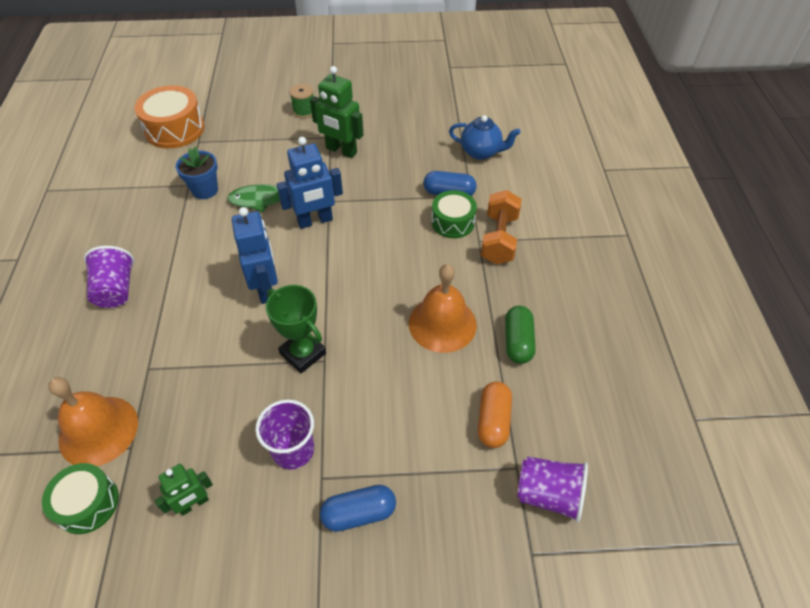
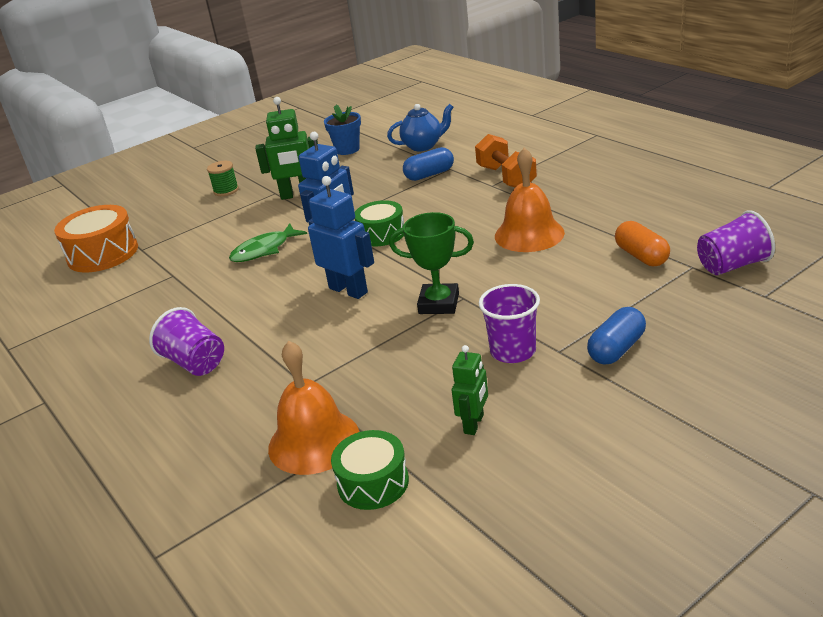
camera: 30 degrees left, 20 degrees down
blue flower pot [175,147,218,199] -> blue flower pot moved to [324,105,361,155]
green drum [431,190,477,238] -> green drum moved to [355,200,404,246]
green capsule [505,306,536,364] -> none

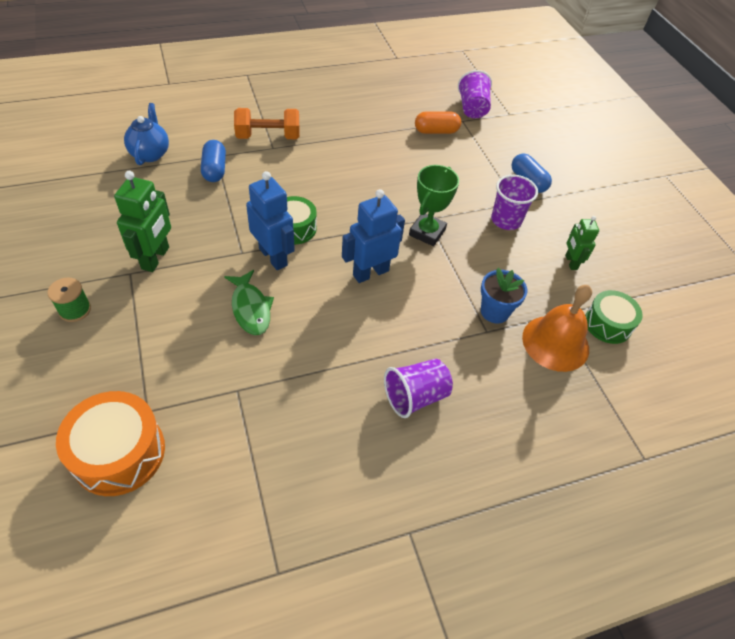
camera: 80 degrees left, 20 degrees up
blue flower pot [324,105,361,155] -> blue flower pot moved to [481,268,527,323]
green robot [452,345,488,435] -> green robot turned 135 degrees counterclockwise [565,216,599,270]
orange bell [495,148,565,252] -> none

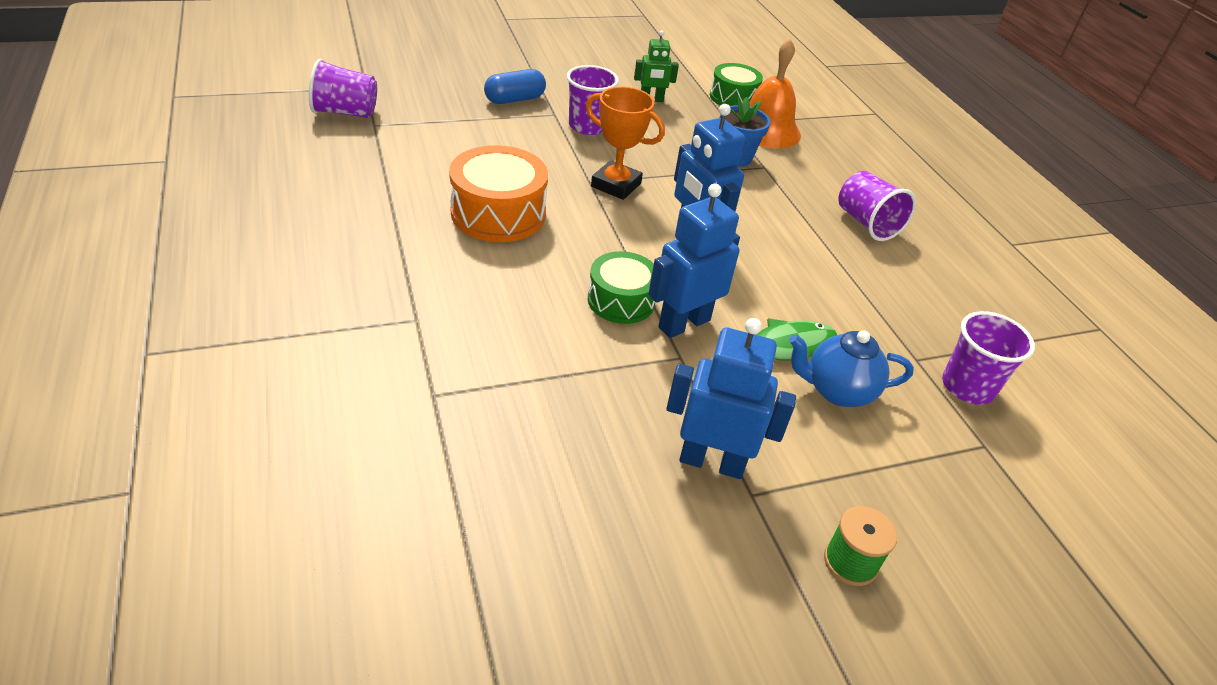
camera: 90 degrees left, 10 degrees down
orange drum [56,391,165,496] -> orange drum moved to [449,145,548,242]
green robot [114,171,171,272] -> blue robot [666,318,796,479]
blue teapot [124,103,169,165] -> blue teapot moved to [789,331,914,407]
blue capsule [201,140,226,182] -> none
orange dumbbell [234,108,300,139] -> none
green trophy [409,165,459,246] -> orange trophy [586,87,665,200]
orange capsule [415,112,461,134] -> none
none -> purple cup [942,311,1035,405]

